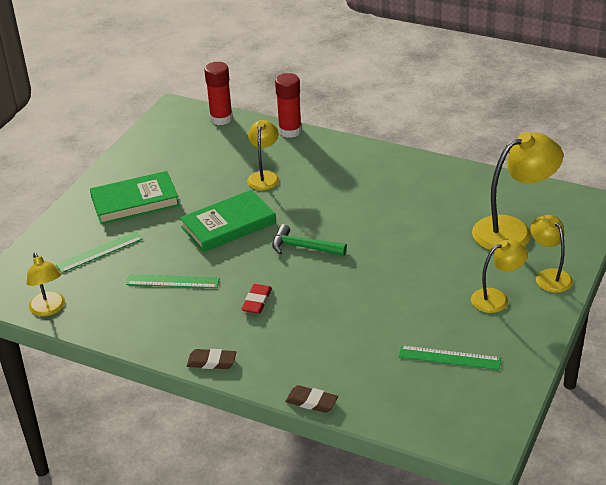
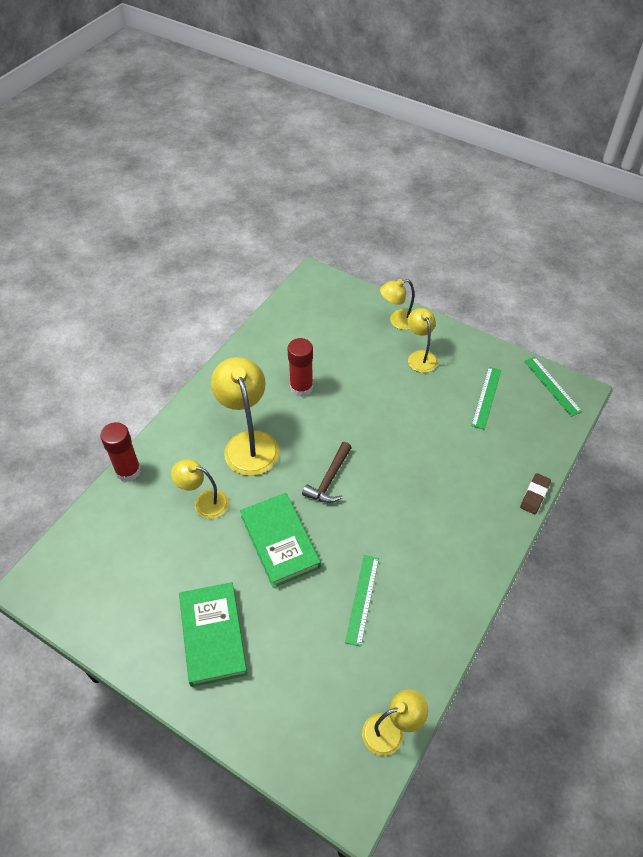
camera: 85 degrees left, 15 degrees up
green ruler [56,231,142,273] -> green ruler moved to [524,357,582,417]
brown eraser [187,349,236,369] -> none
red glue stick [204,62,233,125] -> red glue stick moved to [288,338,313,397]
red eraser [242,284,272,314] -> none
green hammer [272,224,347,256] -> brown hammer [302,442,352,503]
yellow lamp [472,132,563,252] -> yellow lamp moved to [211,357,279,476]

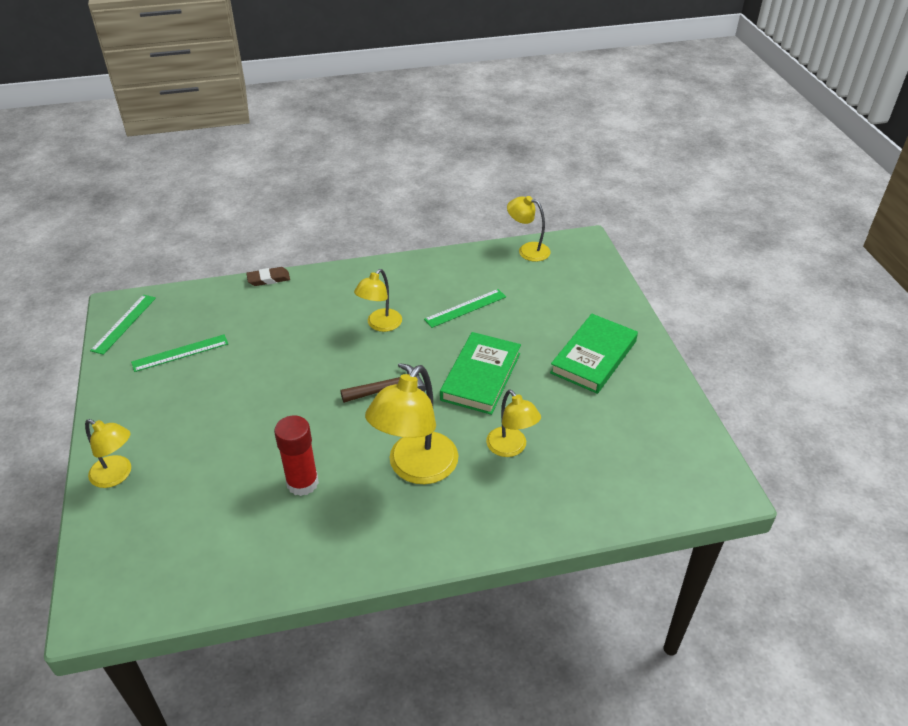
camera: 135 degrees left, 10 degrees down
red glue stick [100,422,141,482] -> none
yellow lamp [407,308,438,373] -> yellow lamp moved to [354,269,402,332]

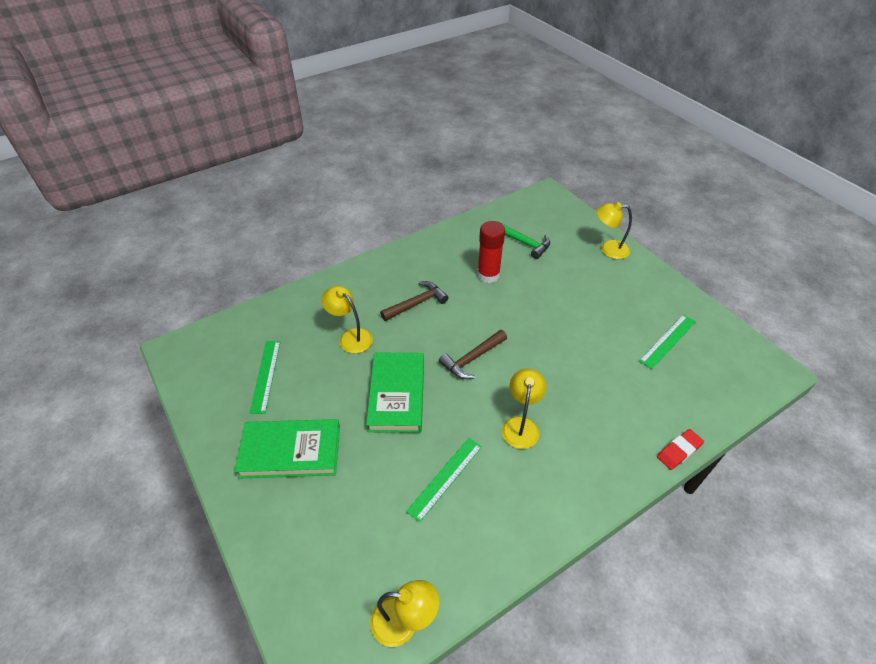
camera: 160 degrees right, 5 degrees up
green ruler [90,295,156,355] -> green ruler moved to [250,341,281,414]
brown eraser [246,267,290,286] -> red eraser [657,429,704,470]
yellow lamp [365,365,459,484] -> brown hammer [380,281,449,321]
green book [550,314,638,394] -> green book turned 75 degrees clockwise [235,419,340,479]
none -> green hammer [496,221,550,259]

